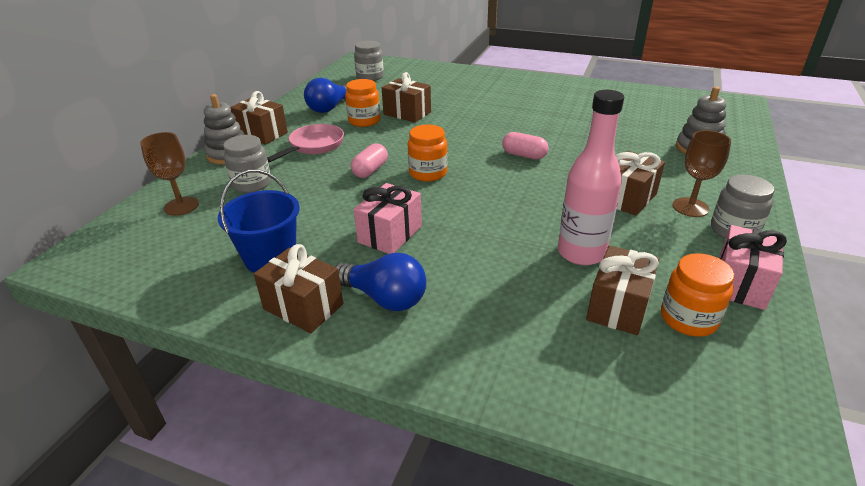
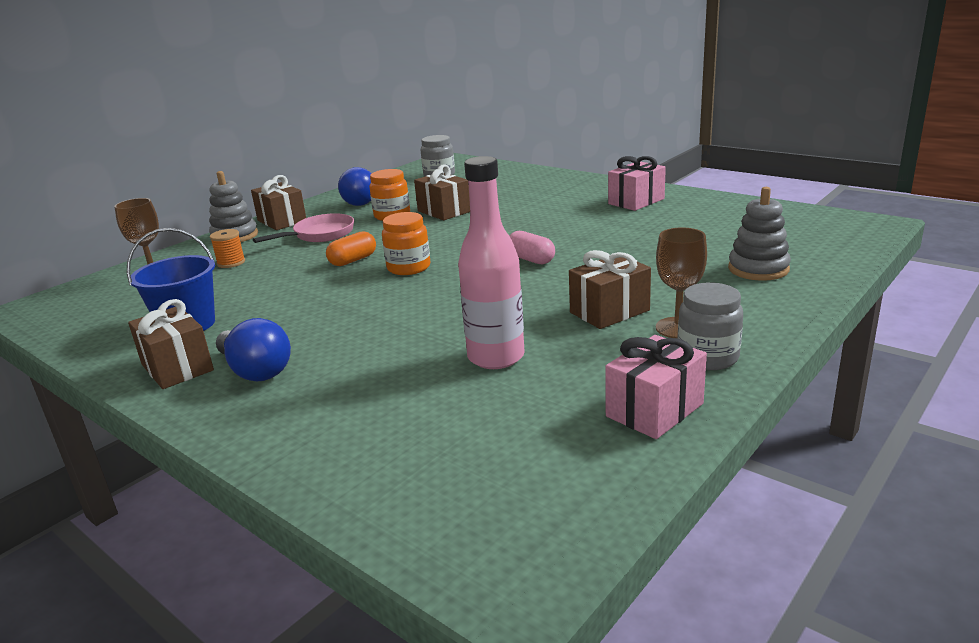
camera: 20 degrees right, 10 degrees down
grey jar [223,135,271,193] -> orange spool [210,229,245,268]
pink capsule [351,143,388,178] -> orange capsule [326,231,376,266]
pink gift [354,183,422,254] -> pink gift moved to [608,156,666,211]
brown gift [586,245,659,335] -> none
orange jar [661,253,734,337] -> none

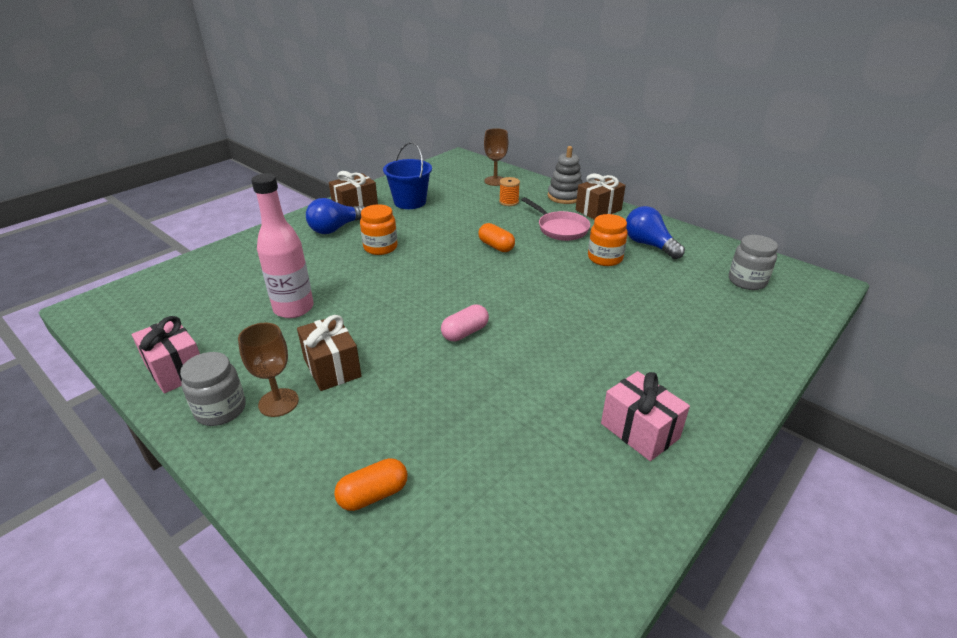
camera: 90 degrees right, 10 degrees up
orange jar [382,212,431,275] -> orange jar moved to [360,204,397,255]
brown gift [414,165,470,220] -> none
grey stacking toy [728,187,791,281] -> orange capsule [334,458,408,511]

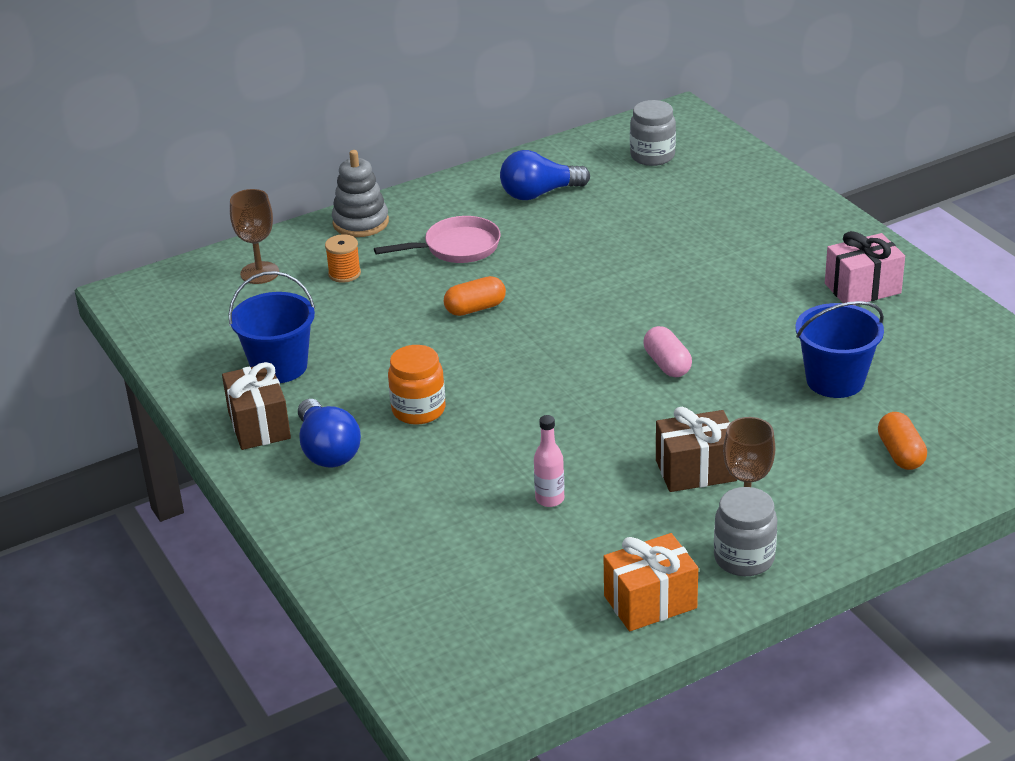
camera: 70 degrees left, 0 degrees up
pink gift [132,316,200,394] -> orange gift [604,533,698,631]
pink bottle [251,173,314,318] -> pink bottle [534,415,564,507], size x0.50
brown gift [576,173,626,220] -> none
orange jar [588,214,628,266] -> none
none -> blue bucket [795,301,884,398]

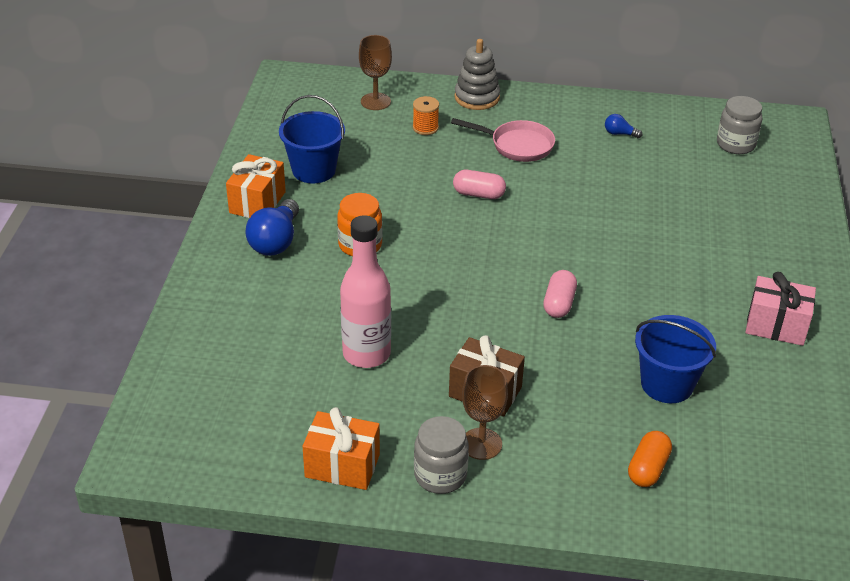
camera: 35 degrees right, 5 degrees up
brown gift [222,362,291,450] -> orange gift [226,154,286,218]
orange capsule [444,276,506,316] -> pink capsule [453,170,506,199]
blue light bulb [500,150,590,200] -> blue light bulb [605,114,642,138], size x0.49
pink bottle [534,415,564,507] -> pink bottle [340,215,391,368], size x1.99

